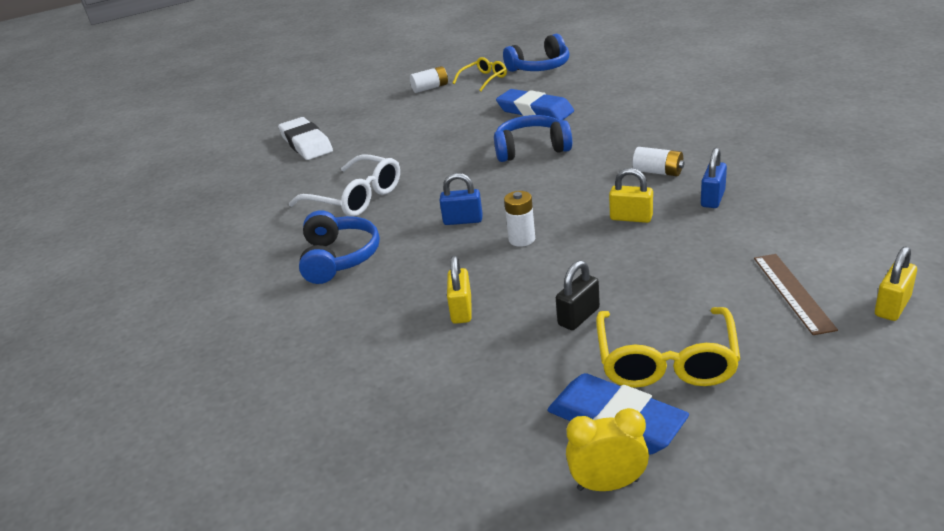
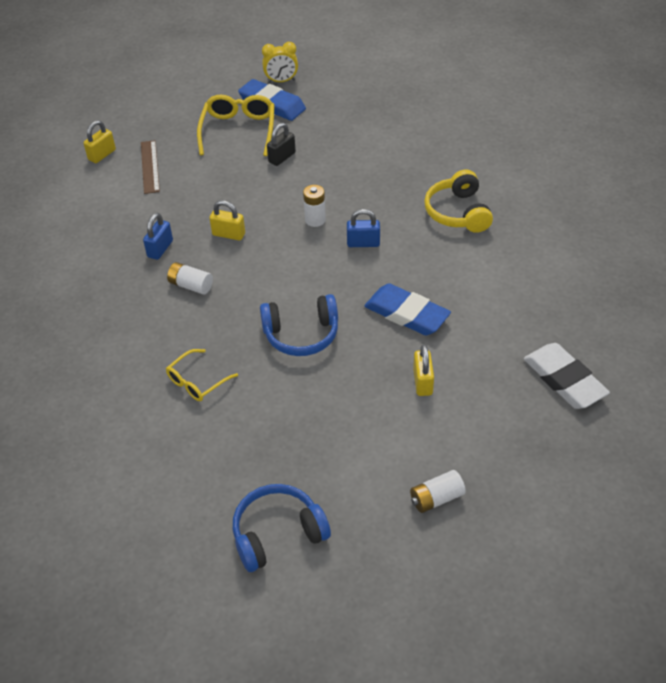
camera: 175 degrees right, 15 degrees up
white glasses [289,154,400,217] -> none
blue headphones [299,210,380,284] -> yellow headphones [424,170,493,233]
yellow padlock [447,255,472,324] -> yellow padlock moved to [413,344,434,396]
yellow glasses [453,57,507,91] -> yellow glasses moved to [166,349,238,401]
blue eraser [496,89,574,121] -> blue eraser moved to [364,283,451,335]

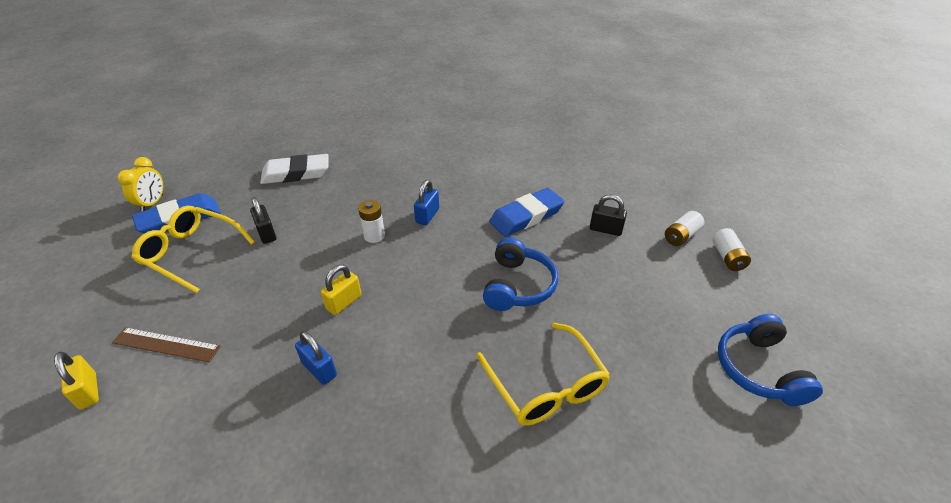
camera: 70 degrees left, 5 degrees down
yellow glasses [166,349,238,401] -> yellow glasses [477,323,610,426], size x1.66
white battery [167,262,213,294] -> white battery moved to [665,211,704,246]
yellow padlock [413,344,434,396] -> black padlock [590,195,627,236]
yellow headphones [424,170,493,233] -> none
white eraser [524,343,610,409] -> white eraser moved to [260,154,329,184]

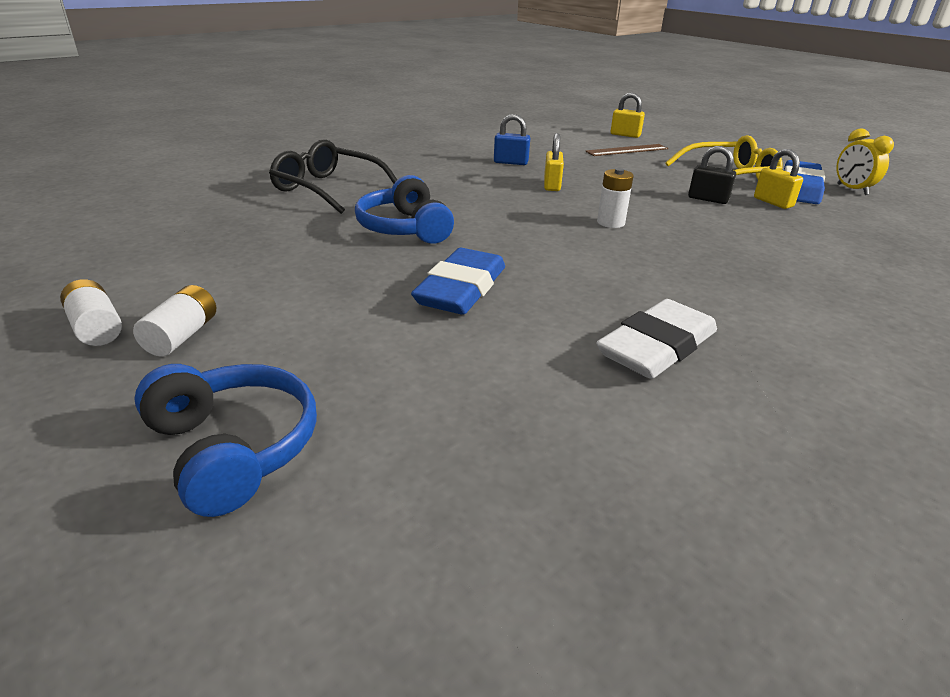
camera: 145 degrees right, 10 degrees down
white eraser [260,154,329,184] -> white eraser moved to [596,299,717,379]
blue padlock [414,180,439,225] -> none
yellow glasses [477,323,610,426] -> black glasses [269,139,397,214]
black padlock [590,195,627,236] -> none
blue headphones [718,314,823,406] -> blue headphones moved to [134,364,317,517]
none -> yellow padlock [754,149,803,209]

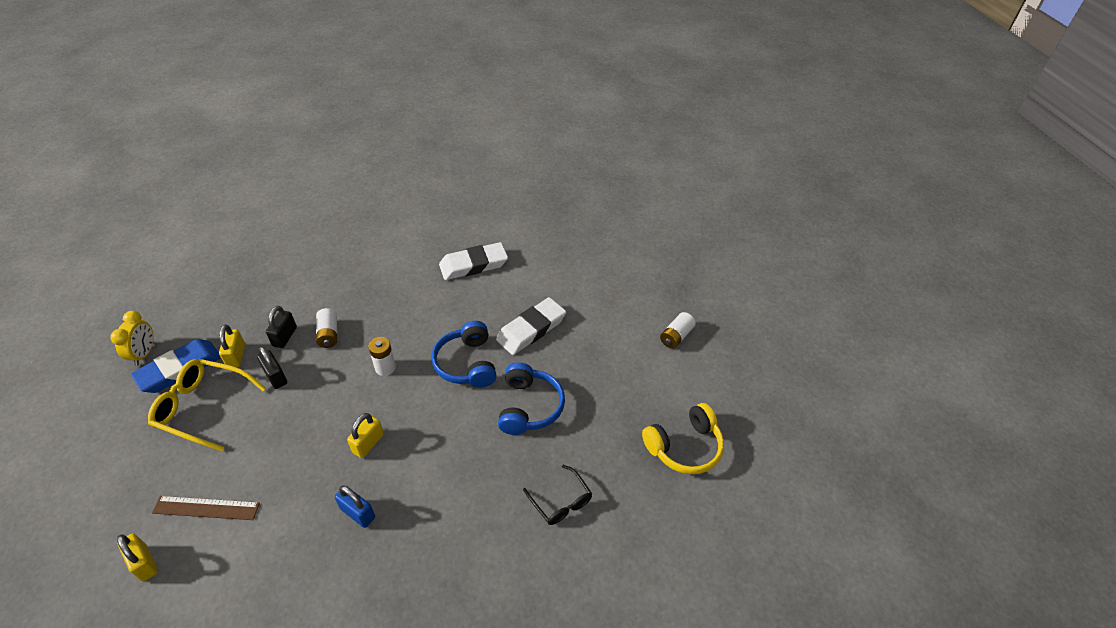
camera: 155 degrees left, 15 degrees up
white battery [60,279,122,346] -> white battery moved to [316,308,337,348]
blue headphones [134,364,317,517] -> blue headphones moved to [431,321,497,388]
black glasses [269,139,397,214] -> black glasses [523,465,592,525], size x0.60
blue eraser [411,248,505,315] -> white eraser [496,297,566,355]
none -> black padlock [266,306,297,348]
none -> yellow headphones [642,403,724,474]

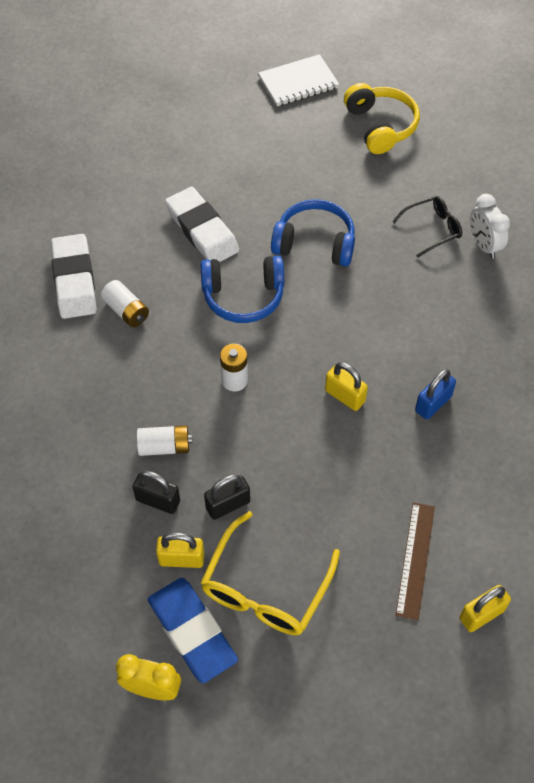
camera: 80 degrees left, 10 degrees up
white battery [660,312,696,349] -> white battery moved to [101,280,149,327]
none -> white notebook [258,54,339,106]
none -> white clock [470,194,510,259]

